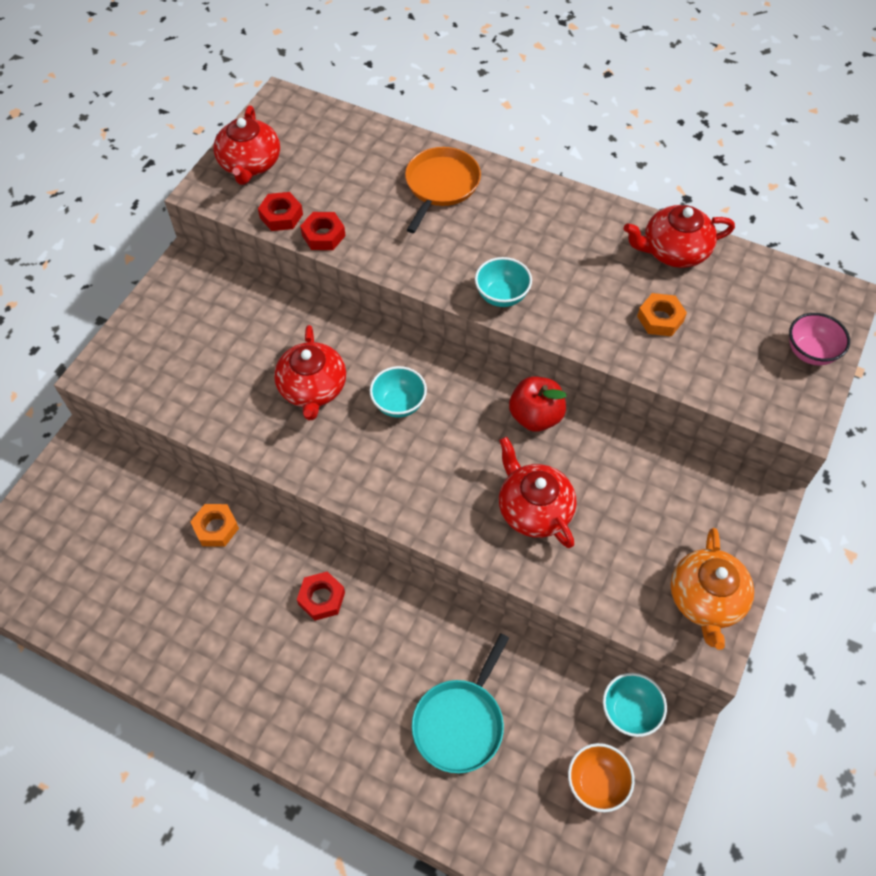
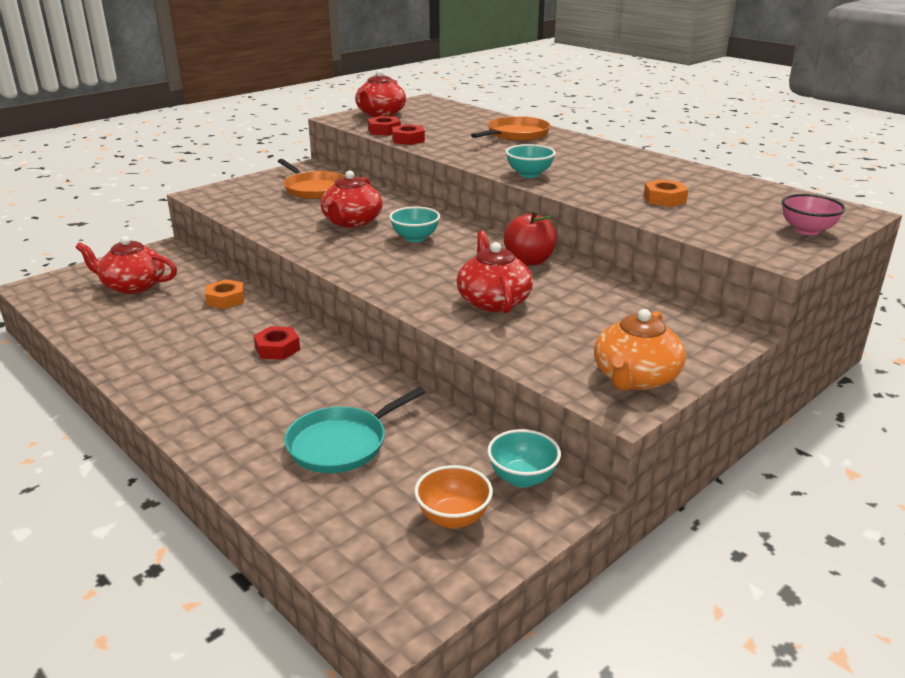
camera: 20 degrees right, 30 degrees down
red teapot [624,205,735,268] -> red teapot moved to [76,236,177,294]
none -> orange pan [278,159,345,199]

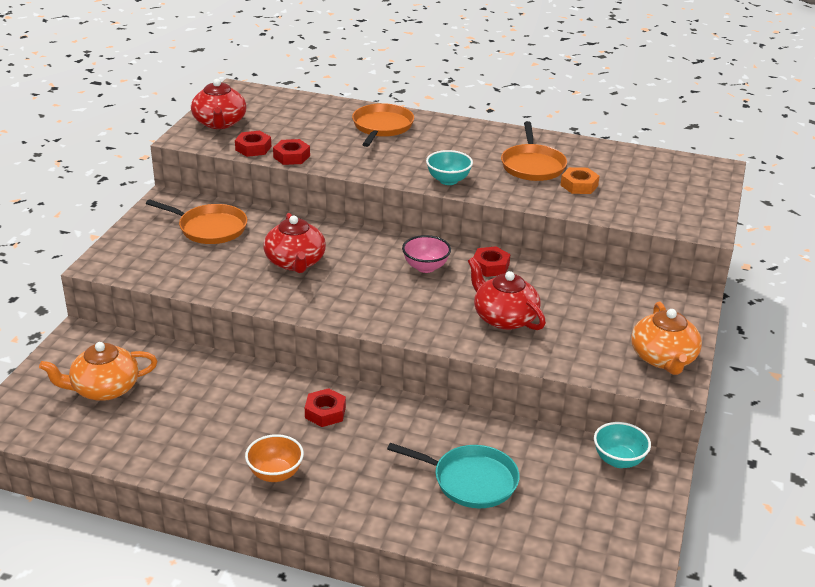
camera: 30 degrees left, 5 degrees up
red teapot [76,236,177,294] -> orange teapot [39,342,157,401]
orange nut [205,279,245,309] -> none
turquoise pan [284,387,425,473] -> turquoise pan turned 90 degrees counterclockwise [387,443,520,508]
turquoise bowl [389,207,440,242] -> none
orange bowl [414,465,493,529] -> orange bowl moved to [245,434,304,482]
red apple [504,210,557,266] -> red nut [473,246,510,277]
pink bowl [782,194,846,235] -> pink bowl moved to [402,235,451,273]
none -> orange pan [501,121,567,181]

